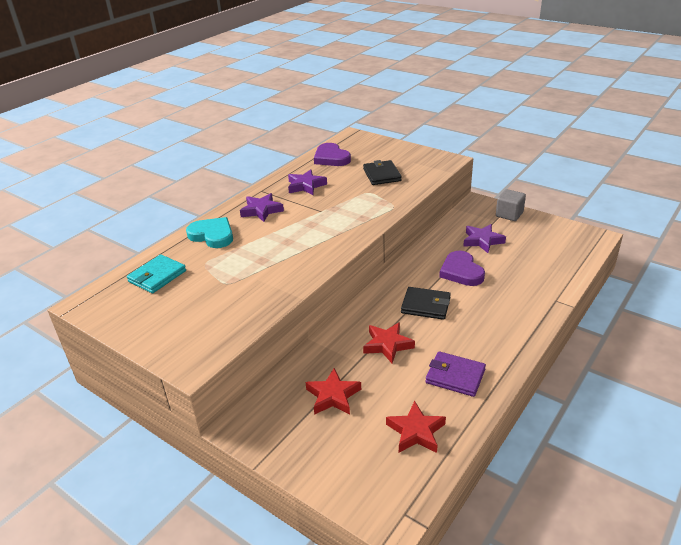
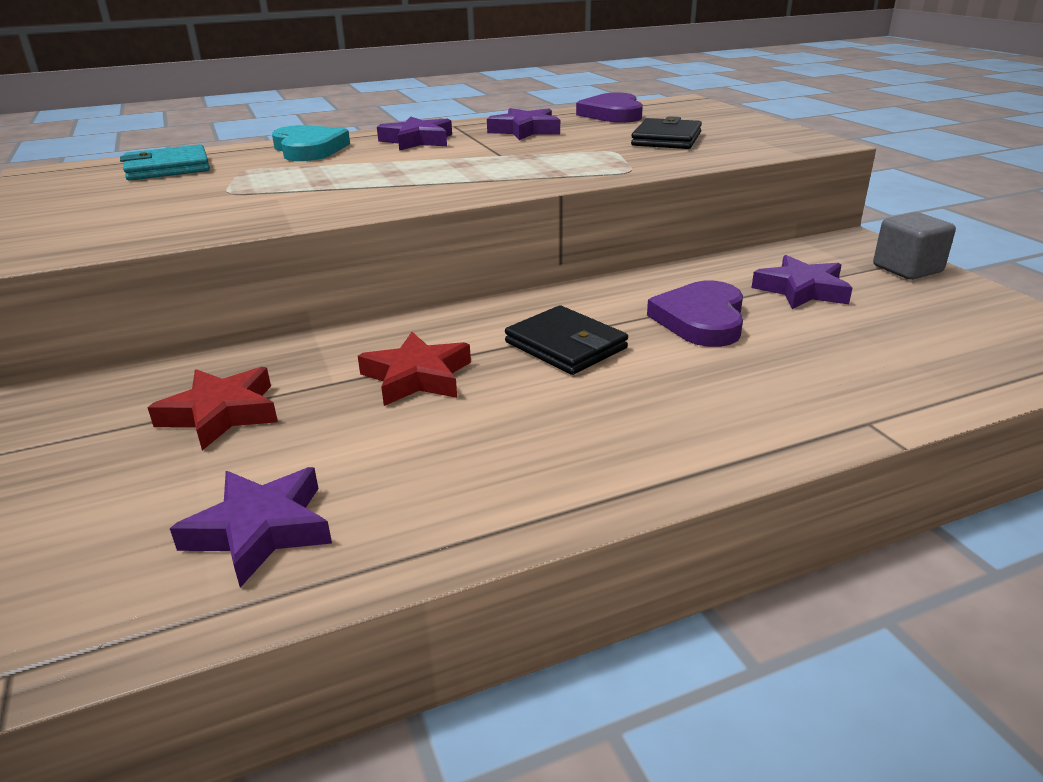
camera: 30 degrees right, 5 degrees down
red star [386,401,446,453] -> purple star [170,467,332,588]
purple wallet [426,351,486,397] -> none

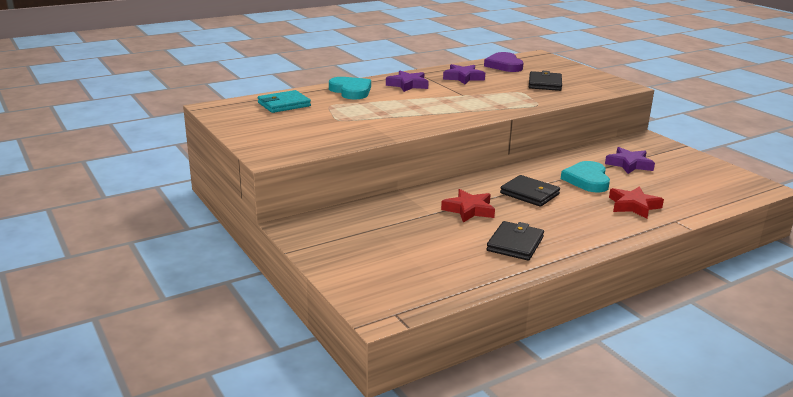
camera: 10 degrees left, 5 degrees down
red star [147,367,278,451] -> red star moved to [609,186,664,219]
purple star [170,467,332,588] -> none
purple heart [647,281,743,347] -> turquoise heart [561,161,610,192]
grey cube [873,212,956,280] -> none
none -> black wallet [487,221,544,261]

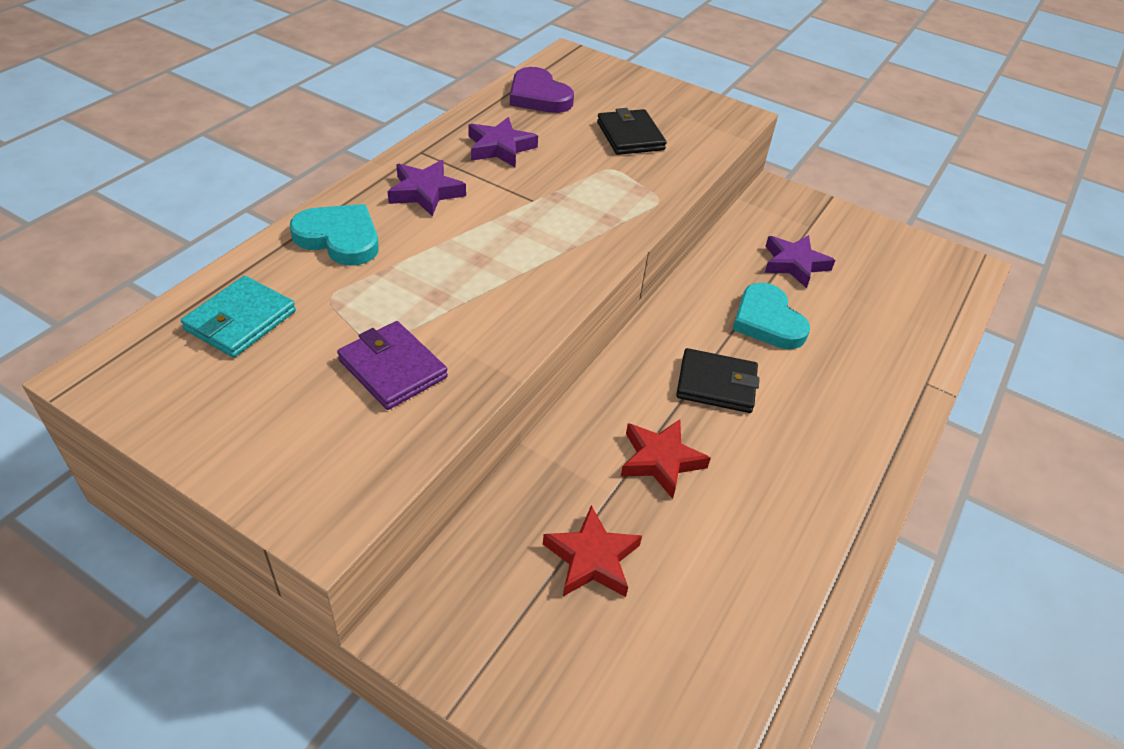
camera: 30 degrees left, 20 degrees up
black wallet [487,221,544,261] -> none
red star [609,186,664,219] -> red star moved to [543,505,642,597]
none -> purple wallet [337,321,448,410]

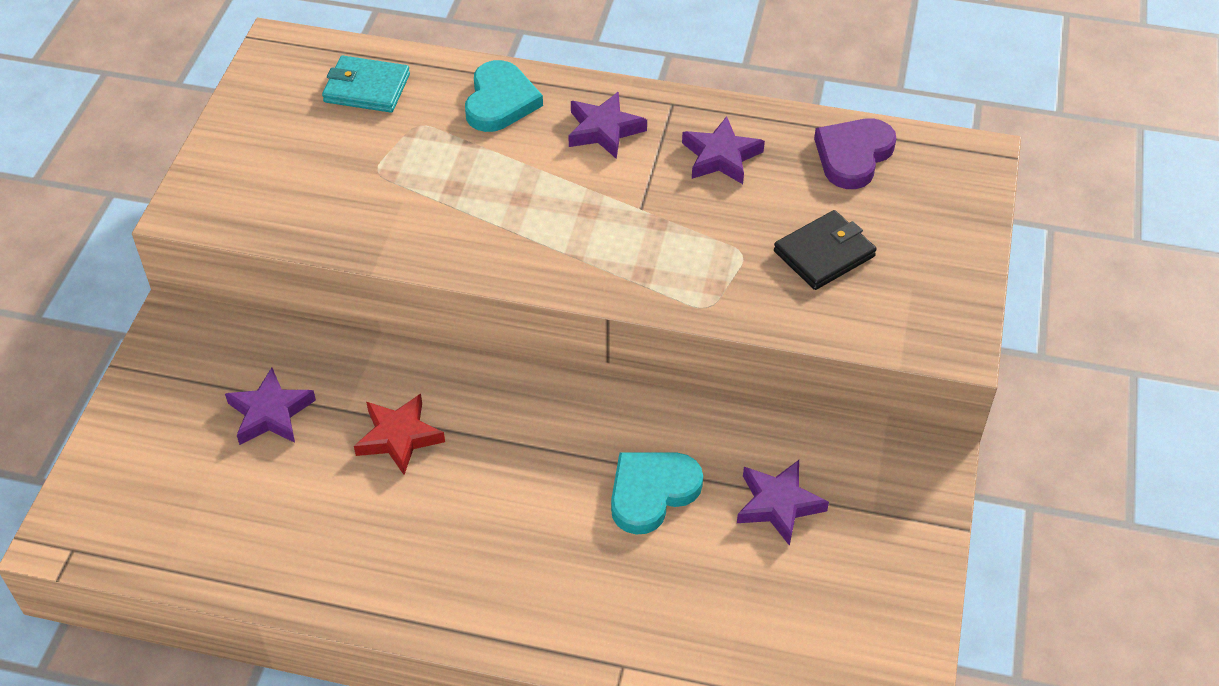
camera: 75 degrees right, 5 degrees up
purple wallet [337,321,448,410] -> none
red star [543,505,642,597] -> purple star [225,368,316,445]
black wallet [676,348,760,413] -> none

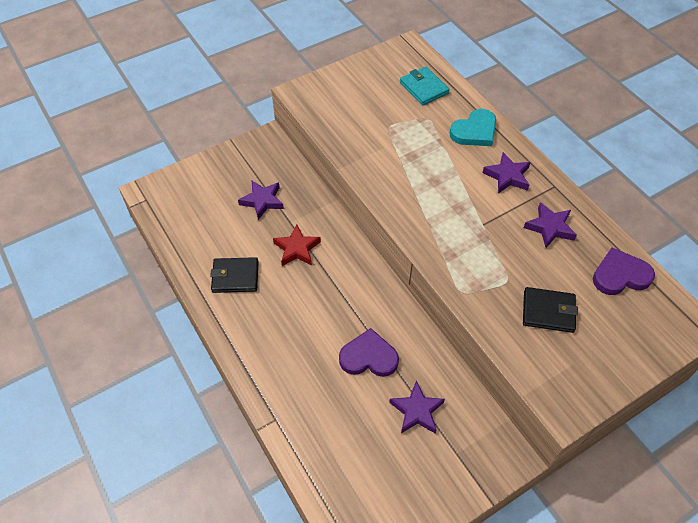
camera: 45 degrees right, 5 degrees up
turquoise heart [611,452,703,535] -> purple heart [339,328,399,377]
none -> black wallet [210,257,259,293]

